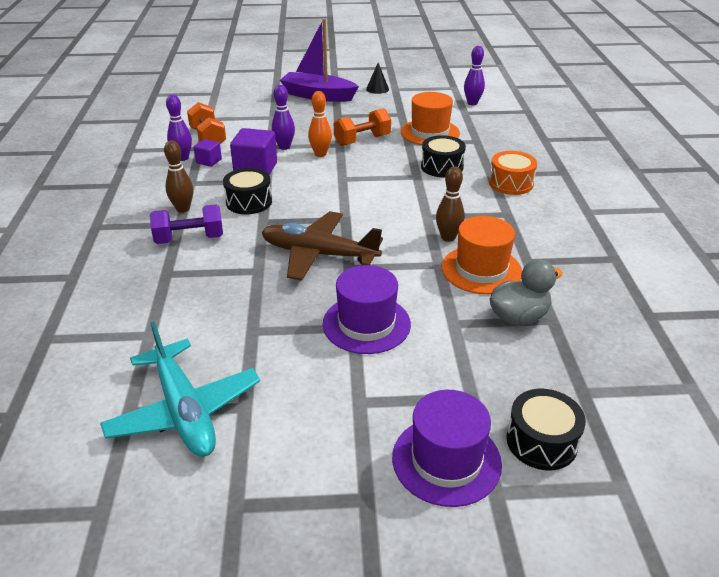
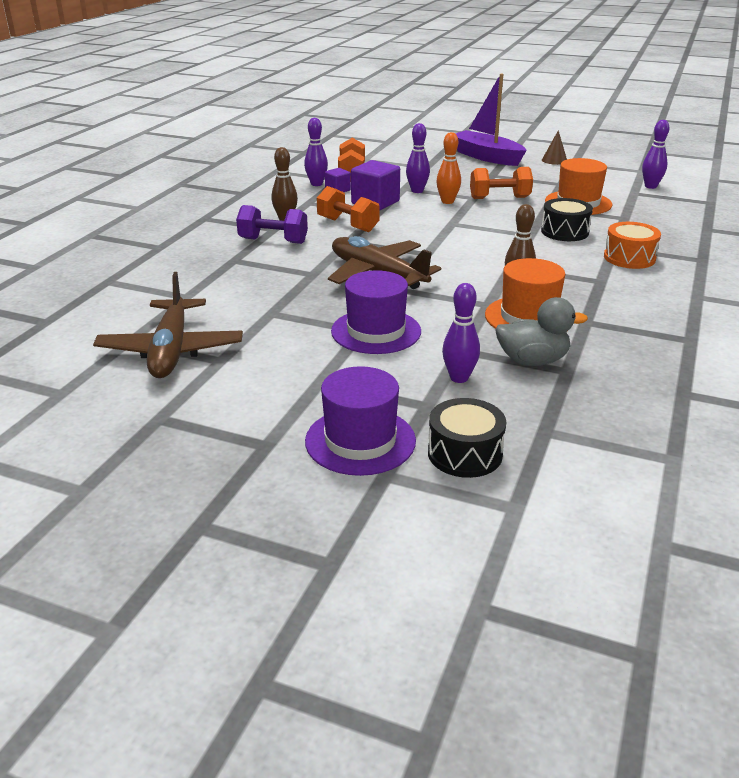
camera: 25 degrees right, 5 degrees down
turquoise plane [100,321,260,457] -> brown plane [93,272,243,378]
black drum [223,168,272,214] -> orange dumbbell [317,186,380,232]
black cone [366,63,389,94] -> brown cone [542,130,567,165]
none -> purple bowling pin [442,283,480,383]

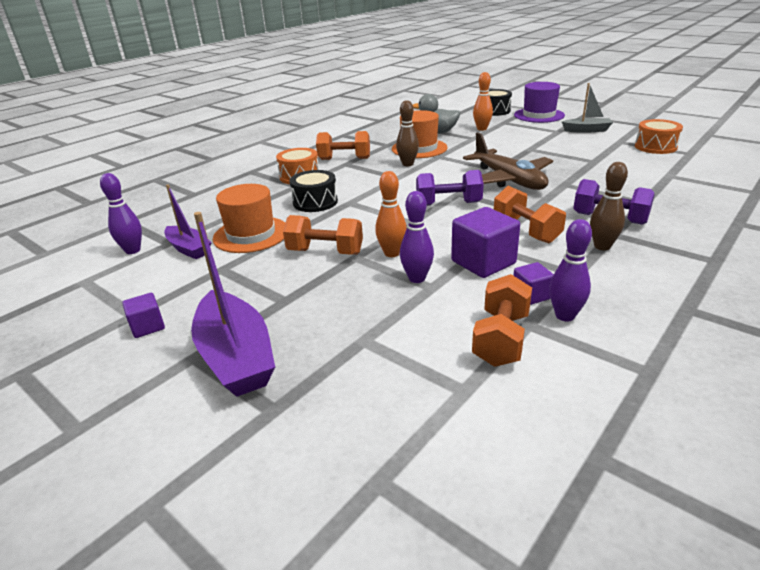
camera: 160 degrees left, 0 degrees up
brown plane [93,272,243,378] -> orange drum [635,119,683,154]
purple hat [331,270,421,354] -> none
purple bowling pin [442,283,480,383] -> orange bowling pin [473,72,493,131]
brown cone [542,130,567,165] -> purple cube [122,293,165,338]
none -> purple boat [164,185,211,259]
none -> orange dumbbell [316,131,370,160]
none -> purple dumbbell [416,170,484,206]
none -> grey boat [562,83,613,133]

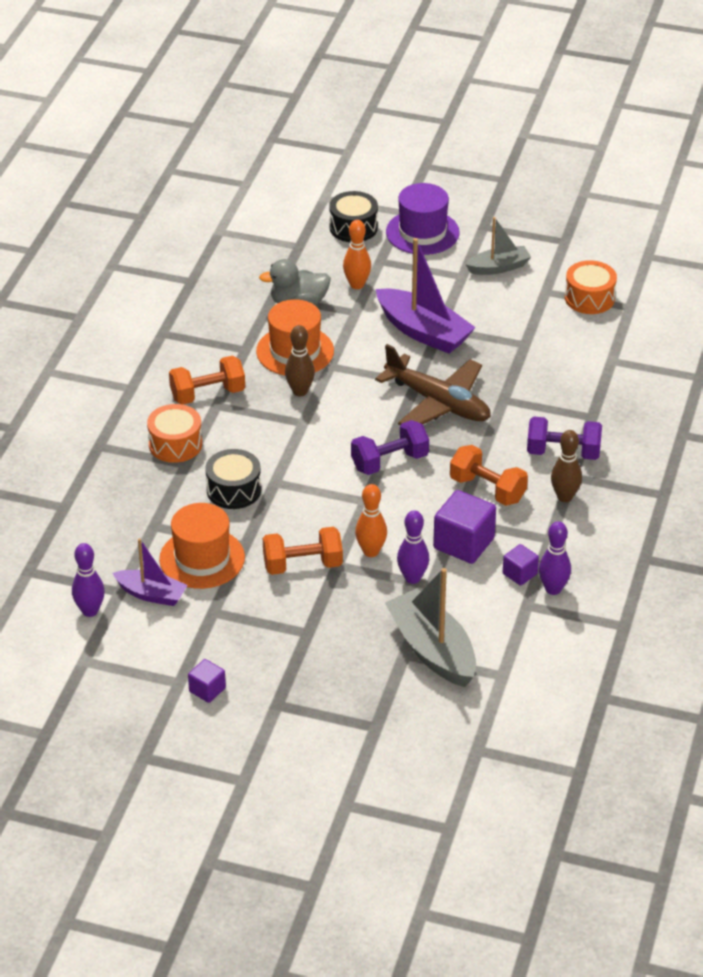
camera: 25 degrees left, 10 degrees up
purple boat [191,212,275,397] -> purple boat moved to [376,238,476,354]
orange dumbbell [472,274,532,367] -> none
none -> grey boat [385,568,476,687]

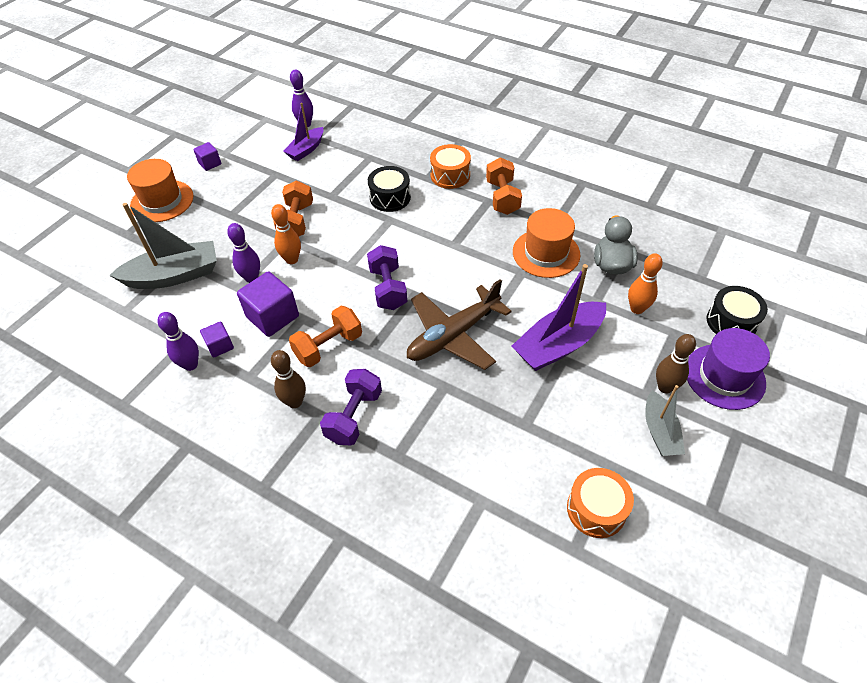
camera: 105 degrees right, 10 degrees up
orange hat [159,503,245,589] -> orange hat moved to [127,159,194,222]
brown bowling pin [285,325,315,396] -> brown bowling pin moved to [656,334,696,393]

